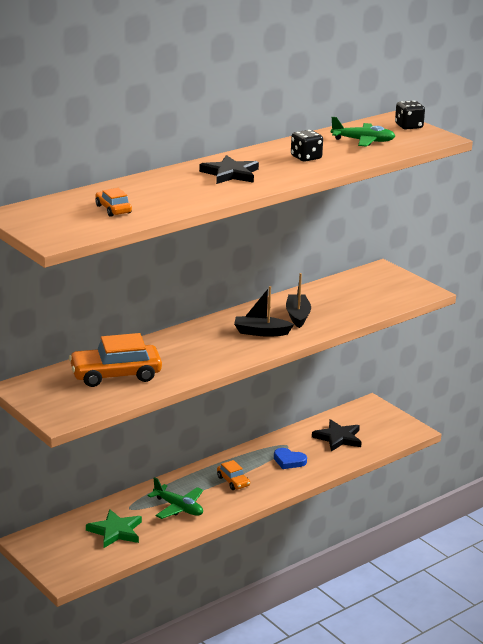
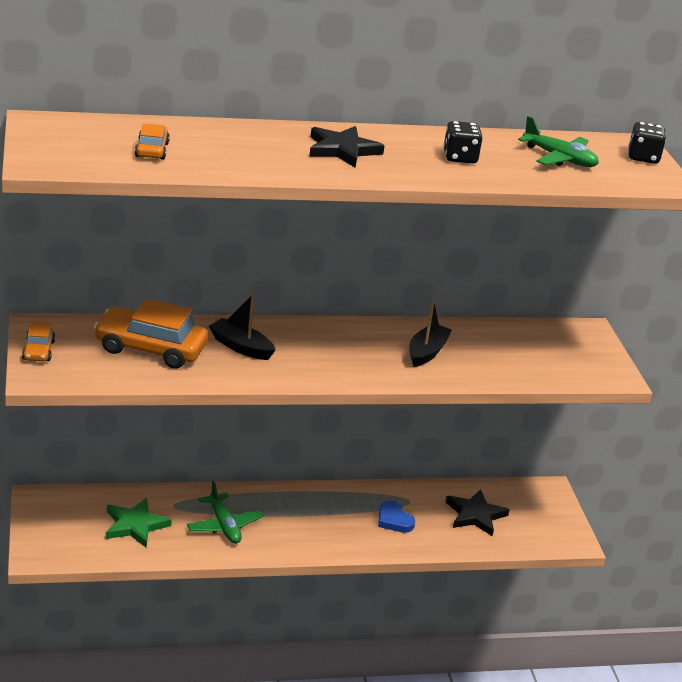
camera: 25 degrees right, 5 degrees up
orange car [217,460,250,490] -> orange car moved to [22,322,55,361]
black boat [234,286,294,337] -> black boat moved to [209,294,276,360]

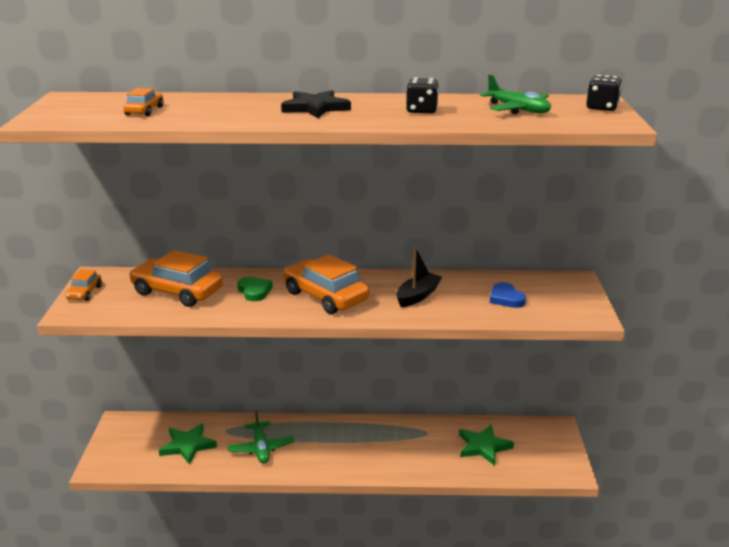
camera: 15 degrees right, 5 degrees down
black boat [209,294,276,360] -> green heart [237,277,273,301]
blue heart [378,501,415,533] -> blue heart moved to [490,282,526,308]
black star [446,489,510,536] -> green star [459,424,514,466]
none -> orange car [284,254,369,314]

